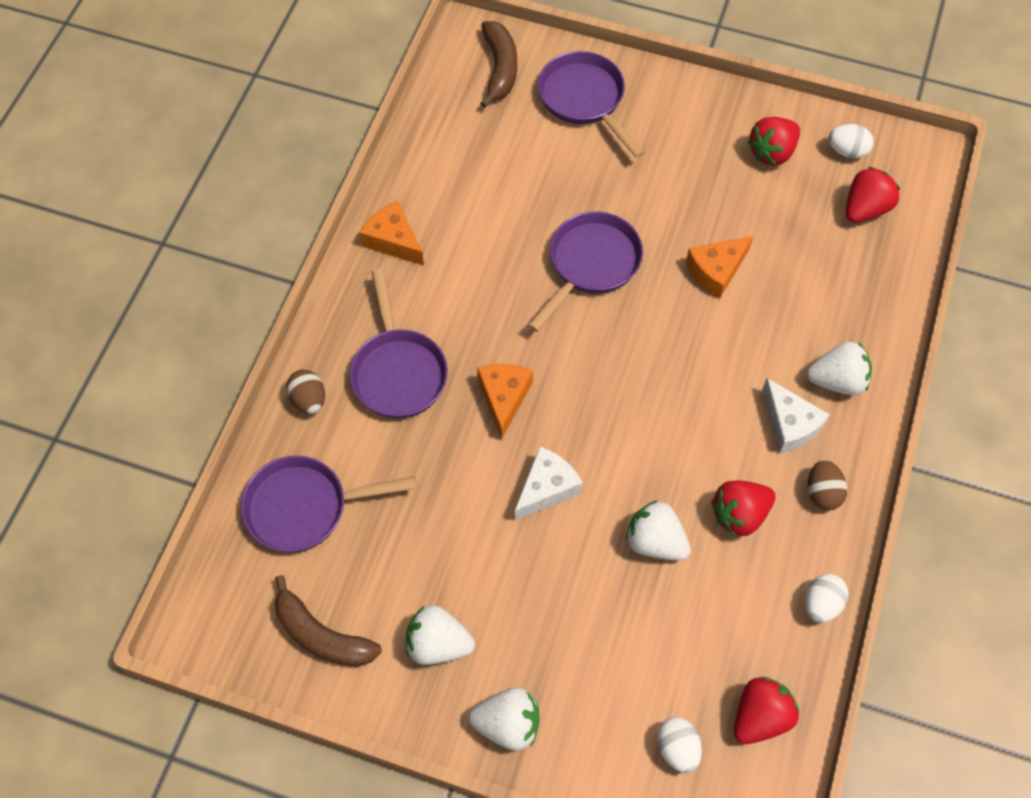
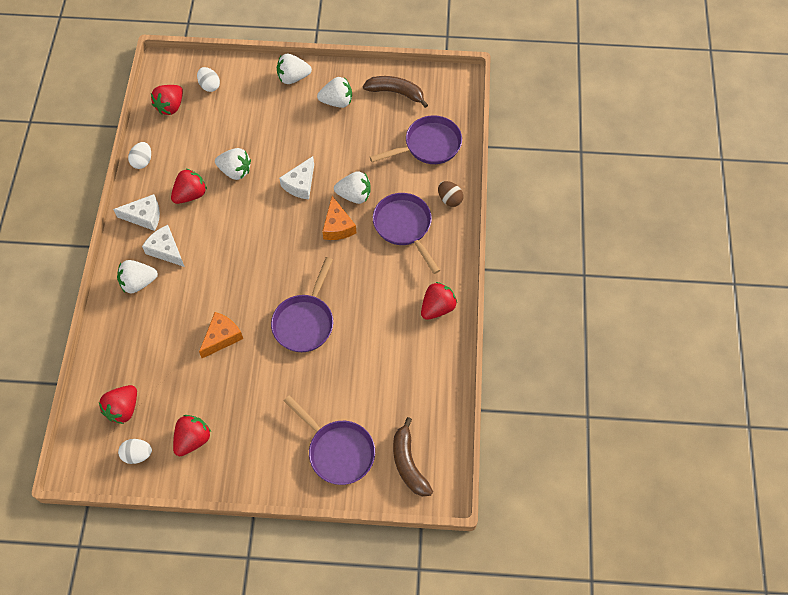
camera: 165 degrees right, 0 degrees up
orange cheese [360,201,424,265] -> red strawberry [421,282,457,320]
brown egg [808,460,847,510] -> white cheese [113,194,160,231]
none -> white strawberry [334,171,371,204]

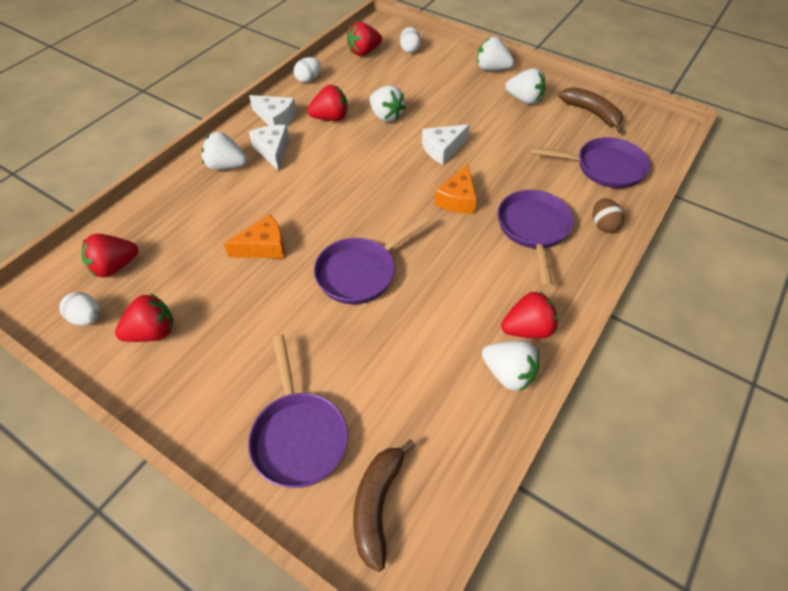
camera: 30 degrees right, 10 degrees down
white strawberry [334,171,371,204] -> white strawberry moved to [482,341,540,391]

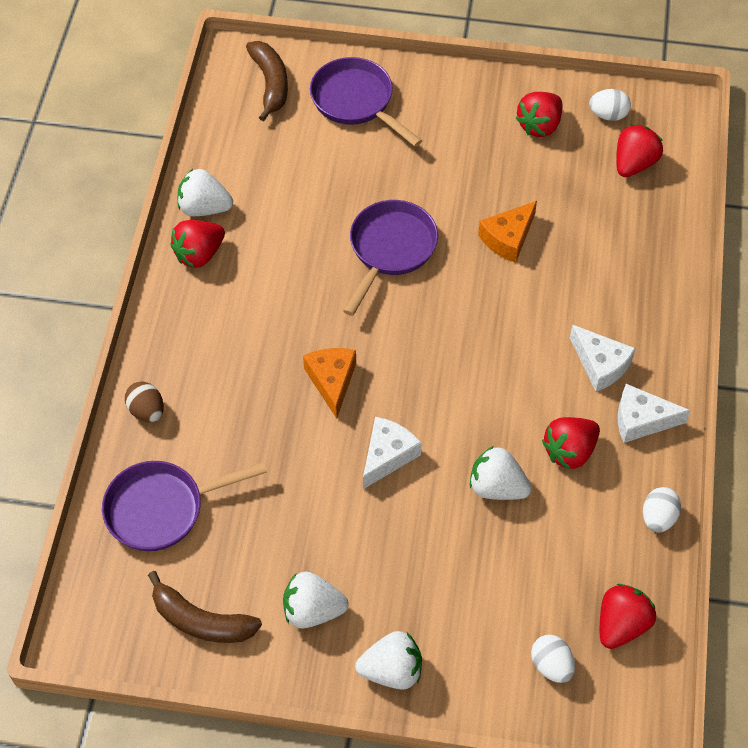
camera: 155 degrees right, 5 degrees up
white strawberry [202,132,247,170] -> none
purple pan [498,190,574,287] -> none

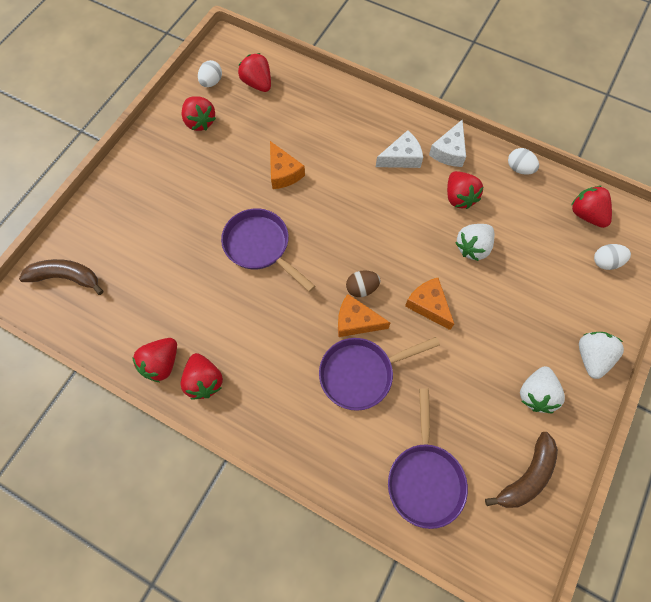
camera: 70 degrees left, 10 degrees up
brown egg [125,382,164,422] -> brown egg moved to [346,270,380,297]
white strawberry [177,169,233,216] -> red strawberry [132,338,177,382]
purple pan [310,57,422,147] -> purple pan moved to [319,337,440,411]
white cheese [363,417,421,489] -> orange cheese [405,278,454,330]

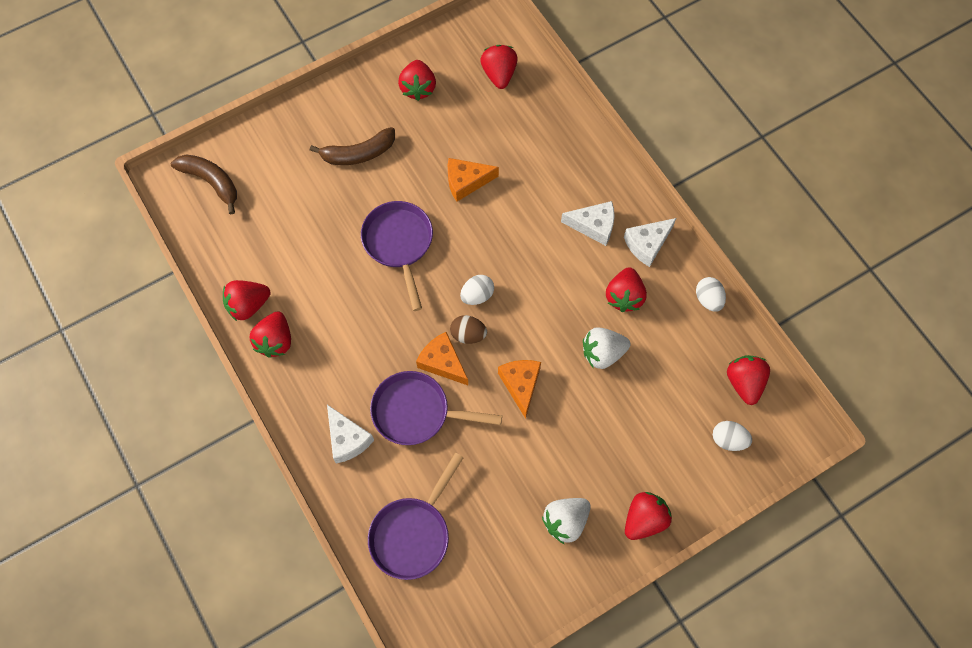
camera: 30 degrees right, 0 degrees up
white egg [198,60,222,87] -> white egg moved to [460,275,494,305]
orange cheese [270,141,305,189] -> orange cheese turned 75 degrees clockwise [448,158,499,201]
brown banana [485,432,558,508] -> brown banana moved to [310,127,395,165]
white strawberry [579,332,624,379] -> red strawberry [625,492,672,540]
none -> white cheese [327,405,374,463]

